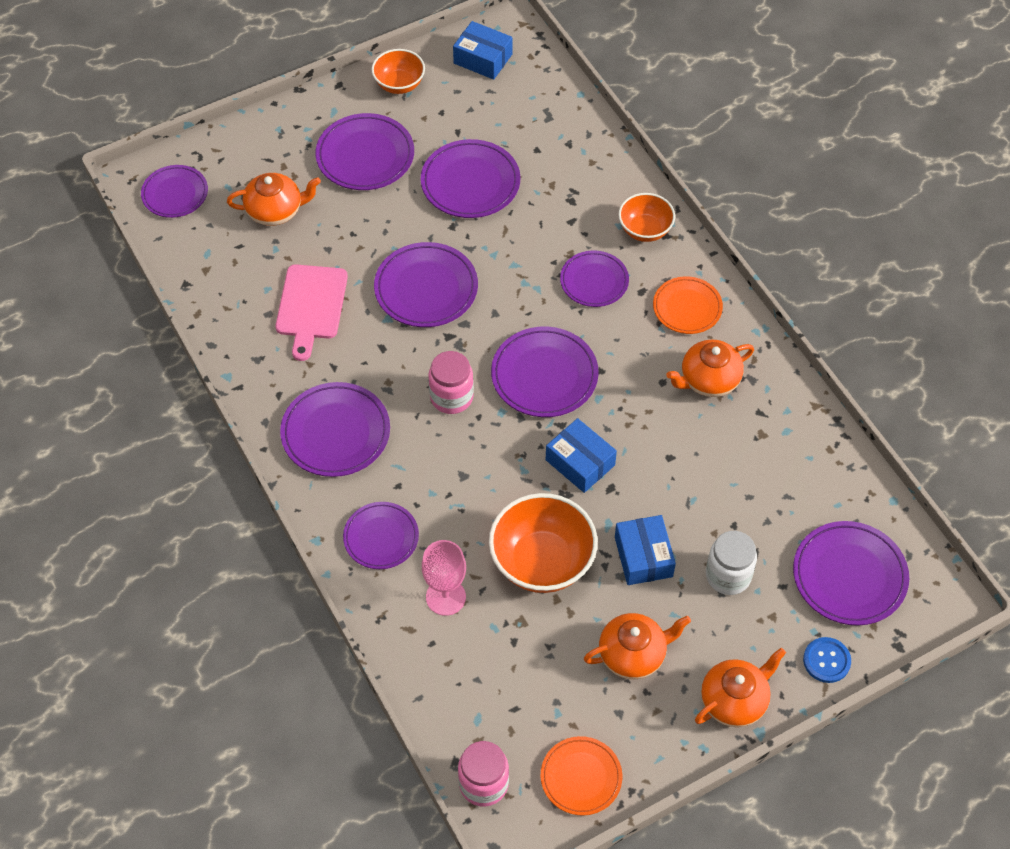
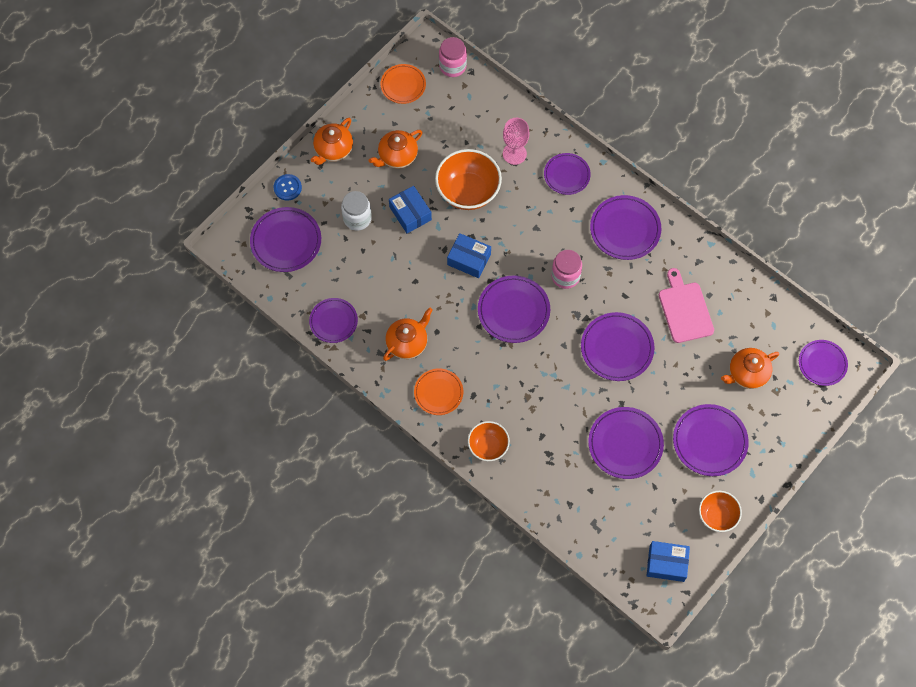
camera: 160 degrees right, 10 degrees up
purple plate [560,251,629,307] -> purple plate moved to [309,298,358,343]

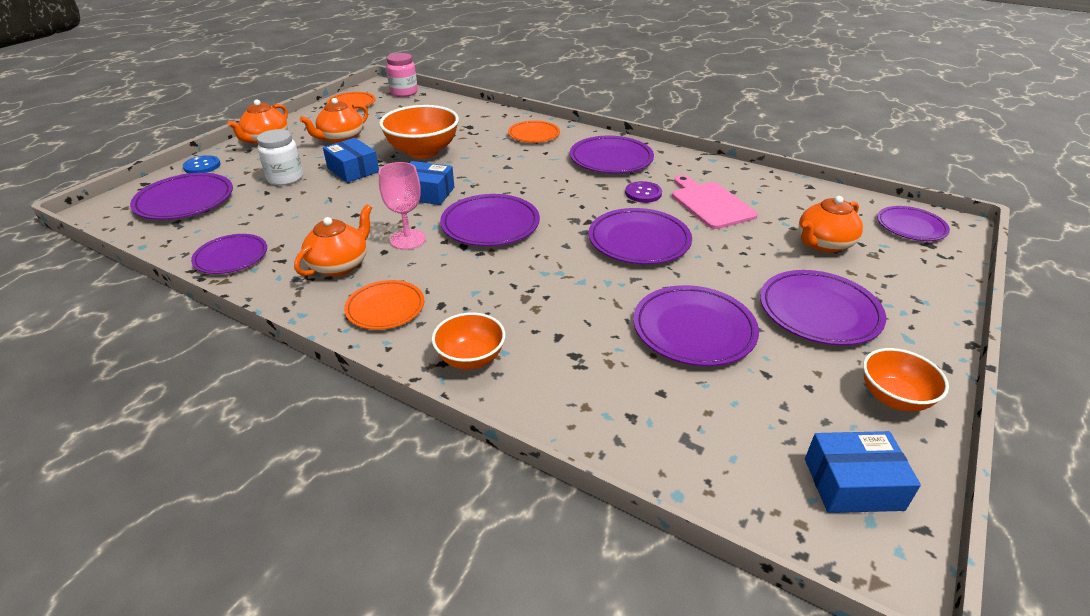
camera: 10 degrees left, 30 degrees down
pink goblet [503,118,529,165] -> pink goblet moved to [379,162,426,250]
purple plate [544,153,591,195] -> orange plate [508,121,560,143]
pink jar [551,250,582,289] -> none
none -> purple button [625,181,662,203]

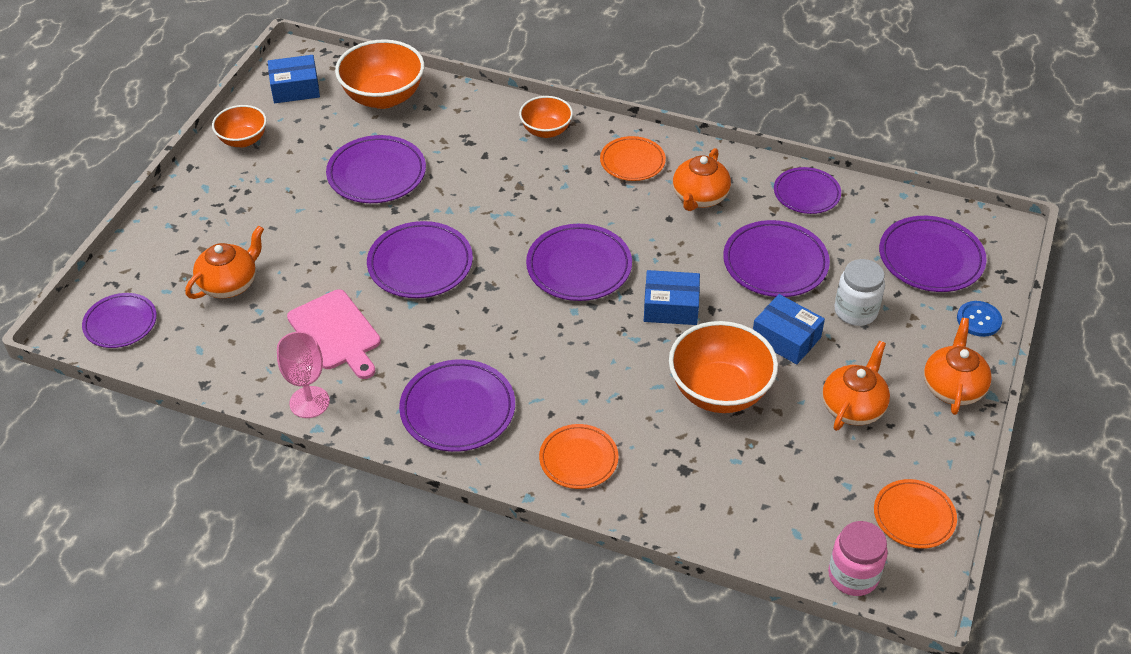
camera: 170 degrees right, 10 degrees up
pink goblet [379,162,426,250] -> pink goblet moved to [277,331,330,418]
purple button [625,181,662,203] -> none
purple plate [760,270,886,346] -> purple plate moved to [723,220,830,297]
none -> orange bowl [335,39,425,109]

